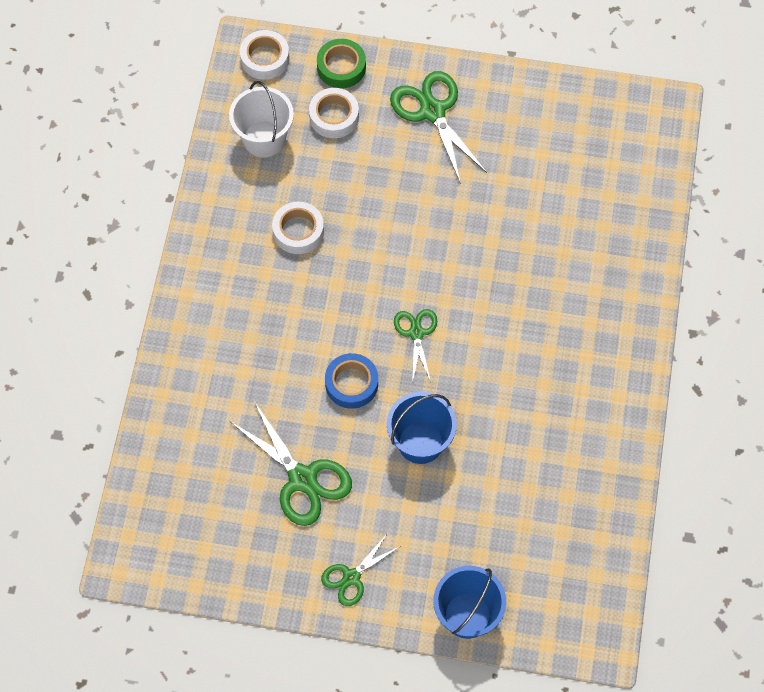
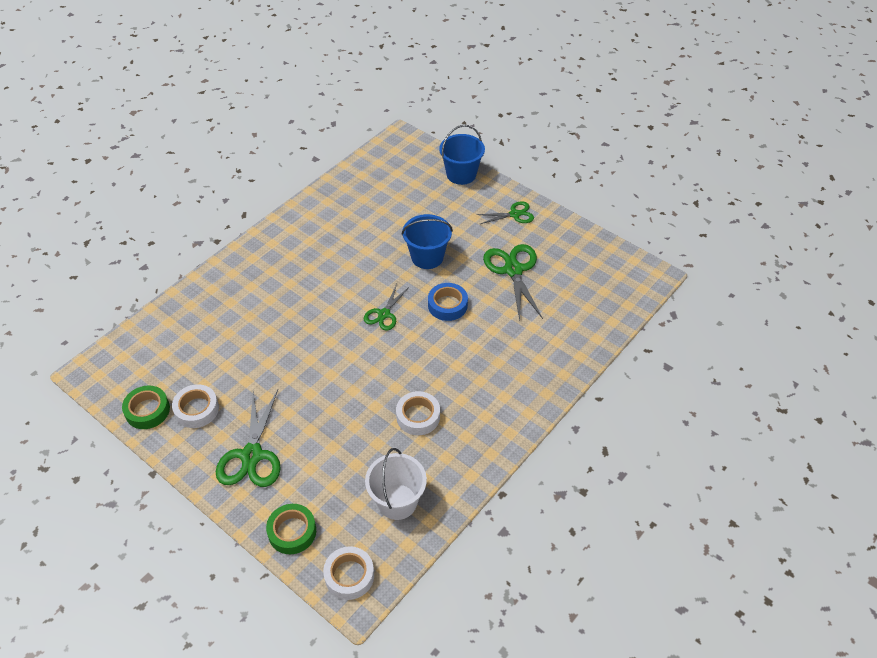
camera: 150 degrees left, 15 degrees down
white tape [309,88,359,138] -> white tape moved to [172,384,219,428]
none -> green tape [122,386,170,429]

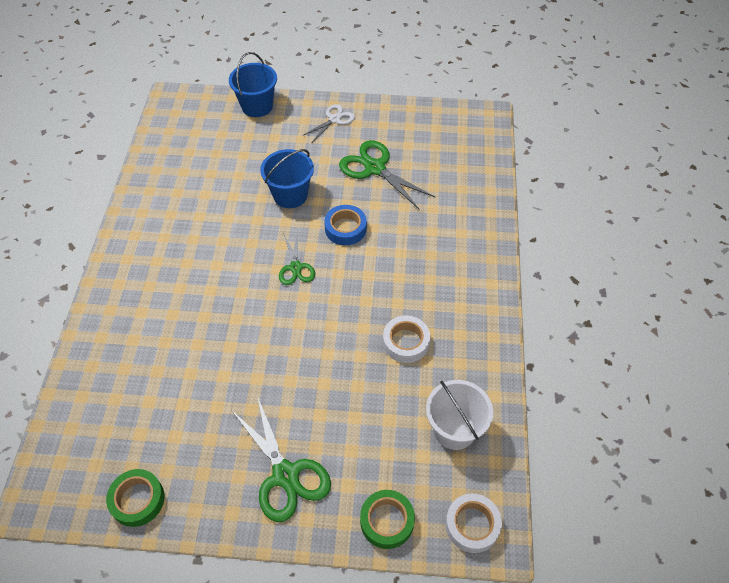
camera: 35 degrees left, 5 degrees up
white tape [172,384,219,428] -> none
green scissors [476,201,534,224] -> white scissors [302,104,355,142]

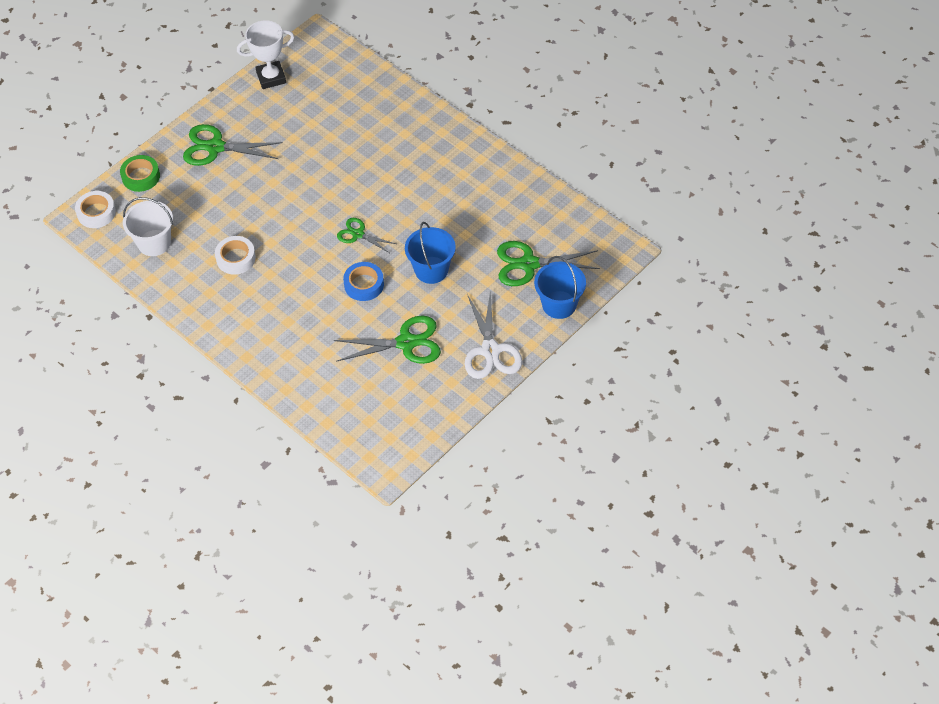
camera: 130 degrees right, 0 degrees up
green tape [106,469,164,527] -> white trophy [237,20,294,89]
white scissors [302,104,355,142] -> white scissors [464,290,522,379], size x1.68
none -> green scissors [497,241,600,286]

